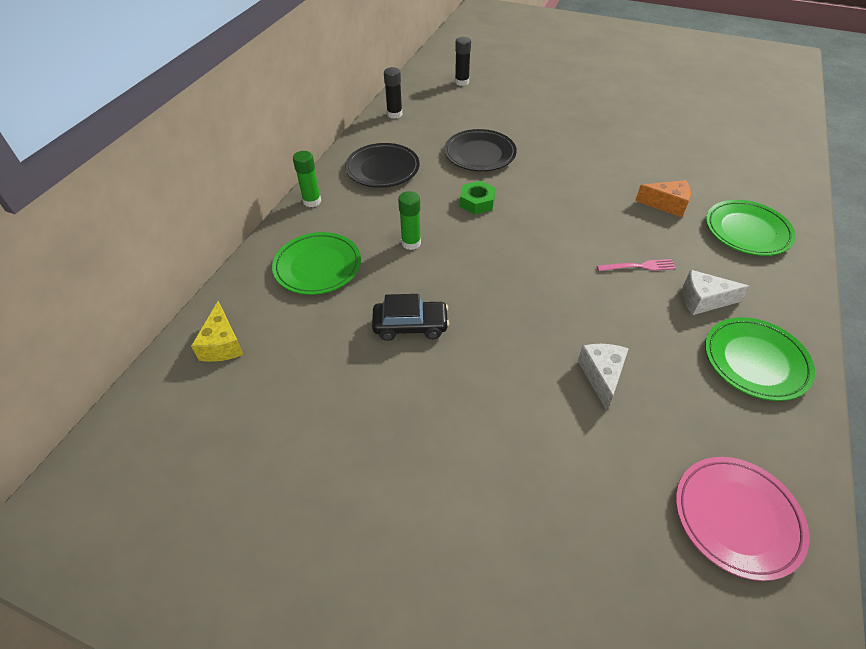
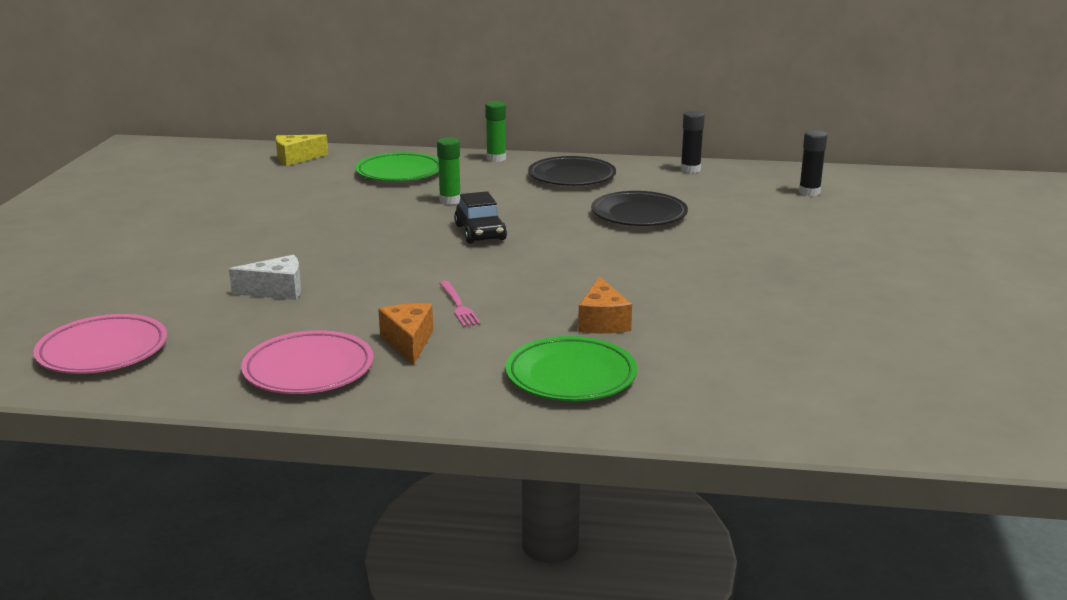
camera: 75 degrees right, 25 degrees down
black car [372,294,449,341] -> black car moved to [454,191,507,244]
green nut [460,181,495,215] -> none
white cheese [682,270,750,315] -> orange cheese [378,303,433,365]
green plate [705,317,815,401] -> pink plate [241,330,374,394]

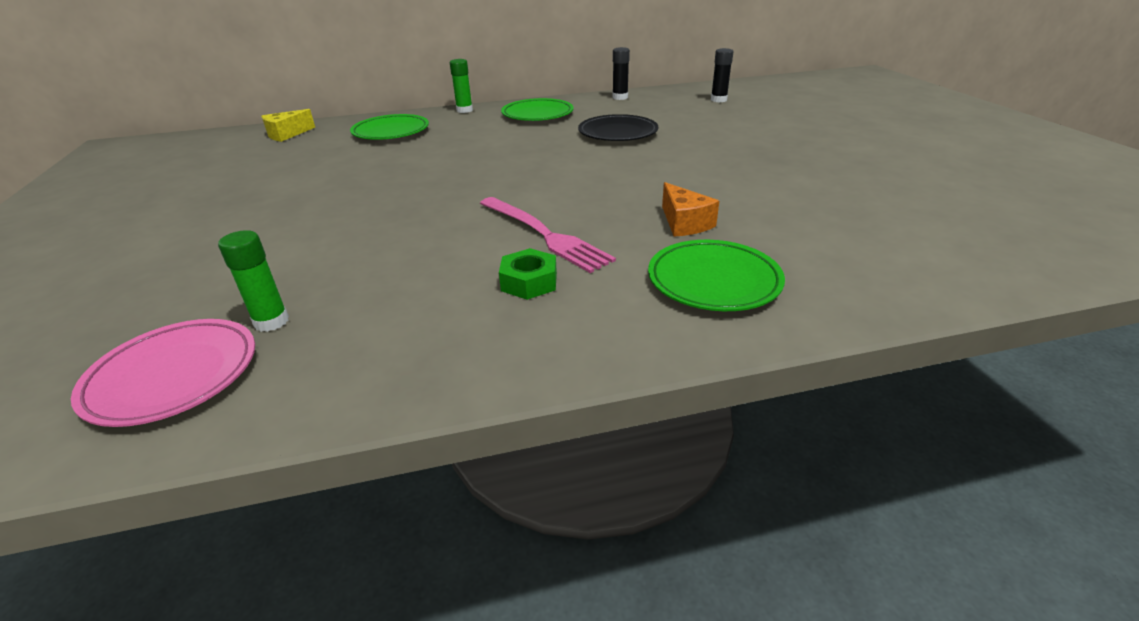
camera: 20 degrees left, 10 degrees up
white cheese [229,255,301,300] -> none
pink plate [241,330,374,394] -> none
orange cheese [378,303,433,365] -> green nut [499,248,557,300]
green glue stick [437,137,461,205] -> green glue stick moved to [218,230,289,332]
pink fork [439,281,481,327] -> pink fork [480,197,616,273], size x1.87
black car [454,191,507,244] -> none
black plate [528,156,616,186] -> green plate [501,98,573,121]

